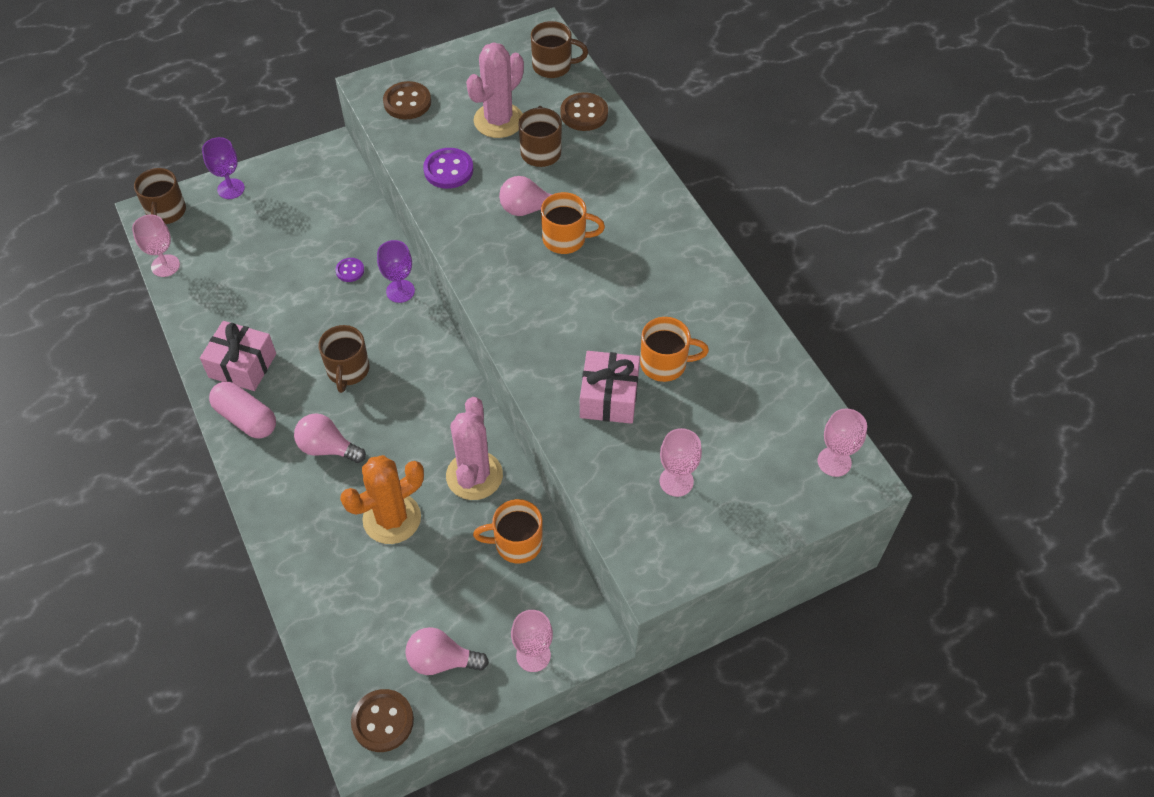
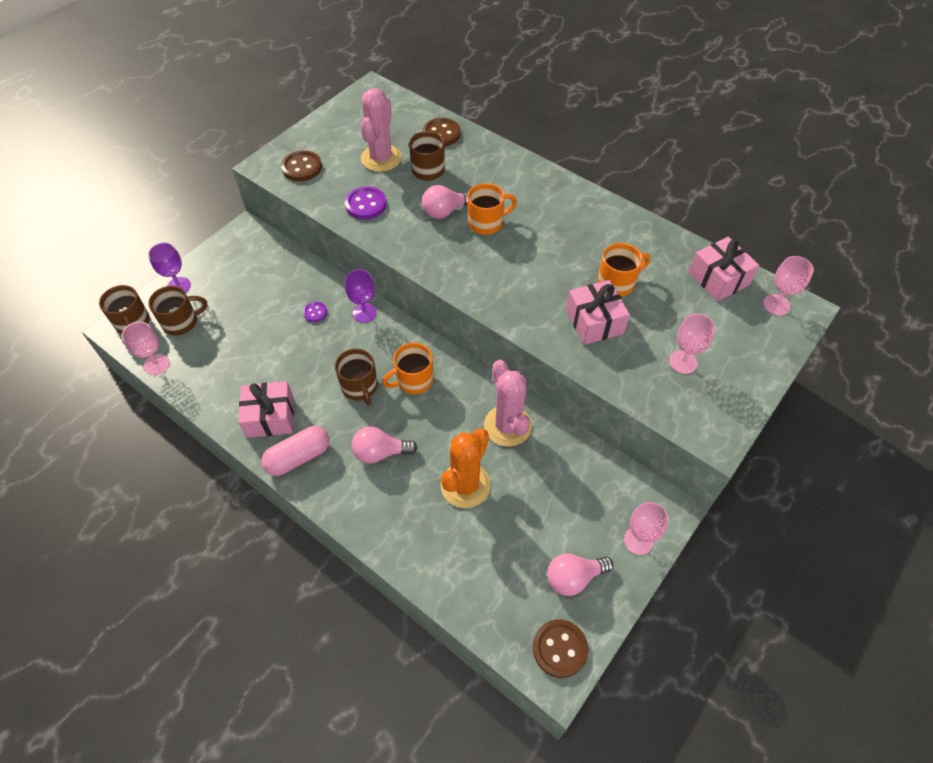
camera: 25 degrees left, 0 degrees up
pink capsule [209,381,276,439] -> pink capsule turned 45 degrees counterclockwise [261,426,329,476]
orange mug [473,499,543,564] -> orange mug moved to [382,343,434,394]
brown mug [531,21,588,78] -> brown mug moved to [148,286,208,335]
none -> pink gift [689,237,759,301]

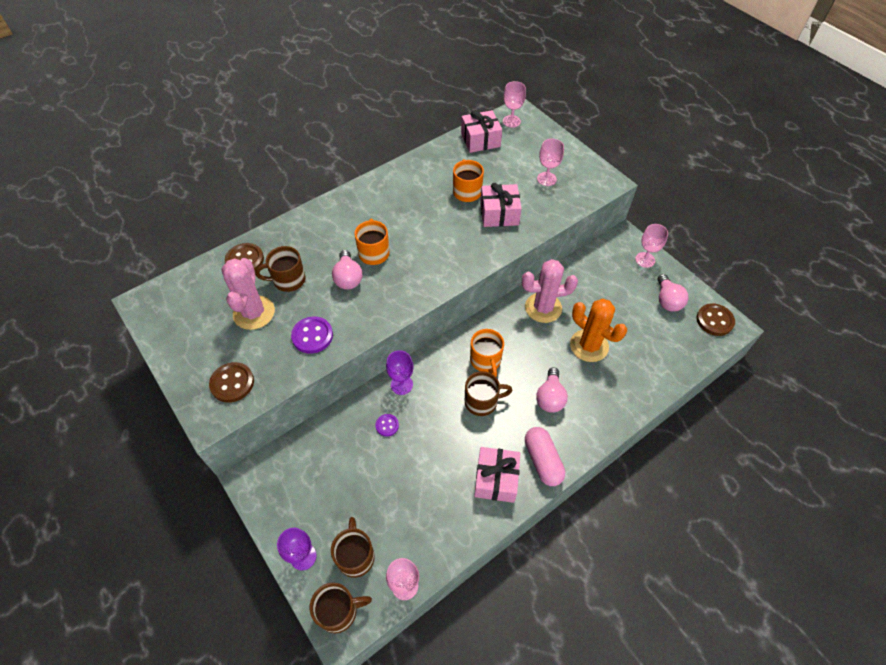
camera: 75 degrees left, 0 degrees up
pink cactus [361,88,402,172] -> pink cactus turned 60 degrees clockwise [221,258,275,330]

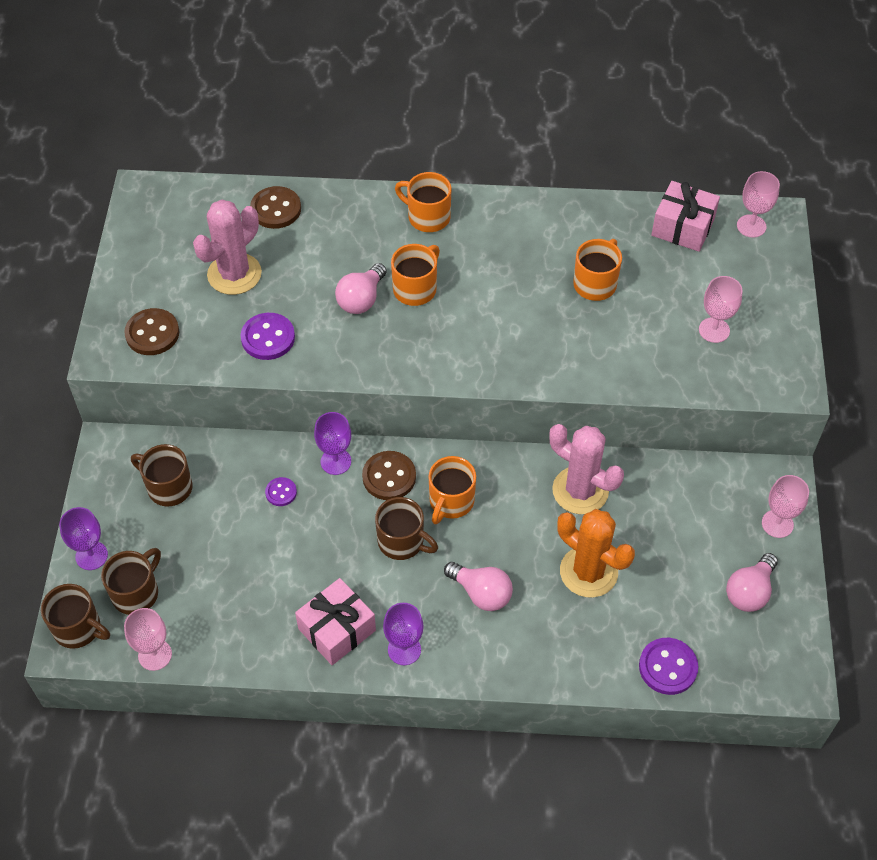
camera: 40 degrees right, 0 degrees up
brown mug [255,246,306,292] -> brown mug moved to [131,444,192,507]
pink gift [480,183,522,227] -> none
pink capsule [525,427,565,486] -> purple goblet [383,603,424,665]
pink light bulb [536,367,568,413] -> pink light bulb turned 105 degrees counterclockwise [444,562,513,611]
orange cactus [570,299,627,362] -> orange cactus turned 45 degrees counterclockwise [557,509,635,598]
brown button [696,303,735,336] -> brown button moved to [362,451,416,500]
none -> orange mug [395,172,451,232]
none -> purple button [639,638,698,695]

